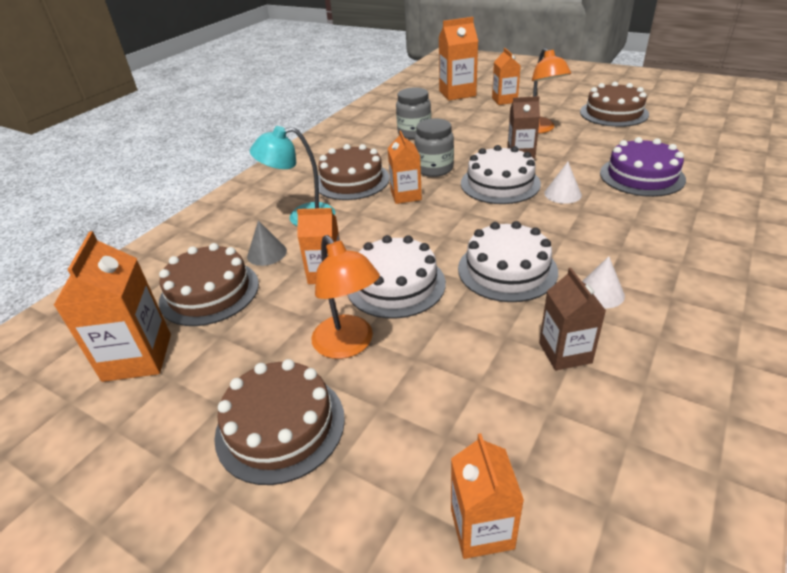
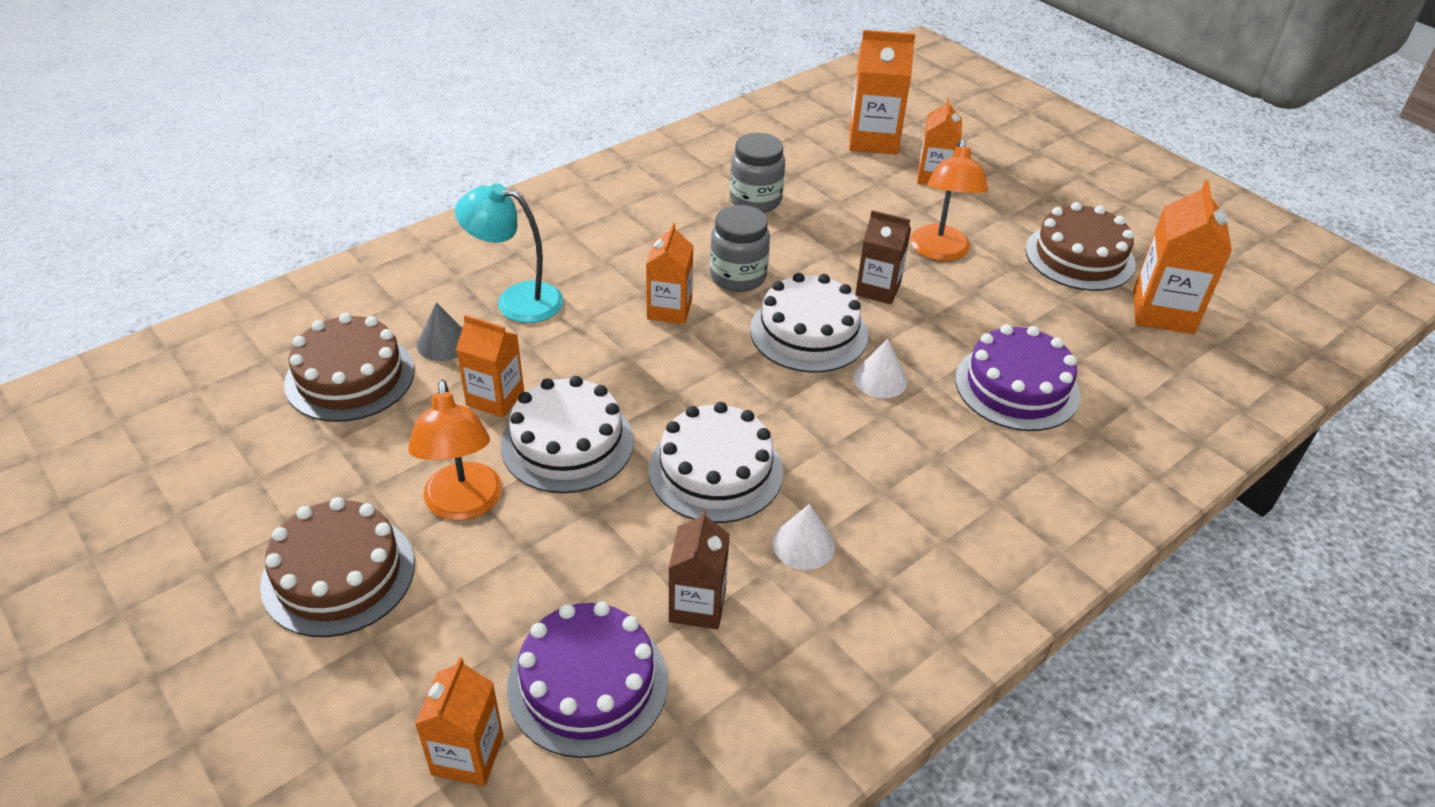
camera: 15 degrees right, 5 degrees up
orange carton [54,231,171,382] -> orange carton moved to [1133,180,1232,334]
brown cake [318,144,390,200] -> none
none -> purple cake [507,601,668,758]

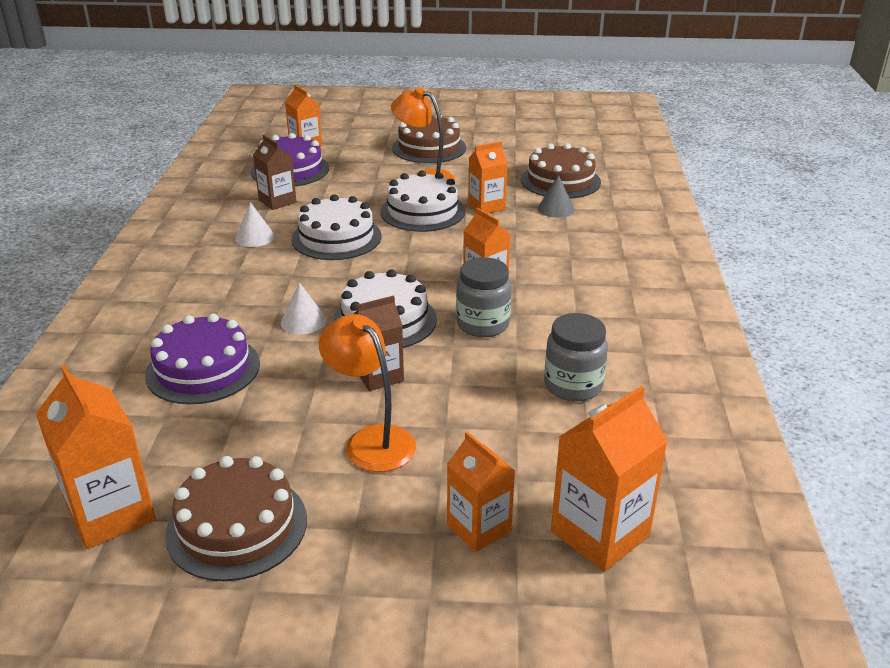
camera: 135 degrees right, 10 degrees down
turquoise lamp [455,183,563,323] -> none

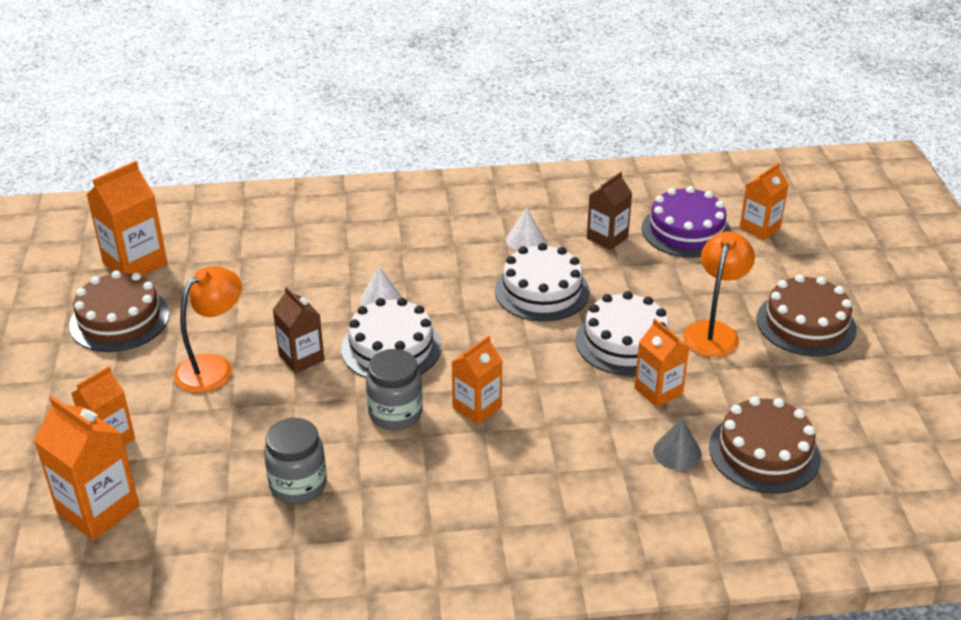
camera: 80 degrees right, 5 degrees up
purple cake [145,313,260,404] -> none

